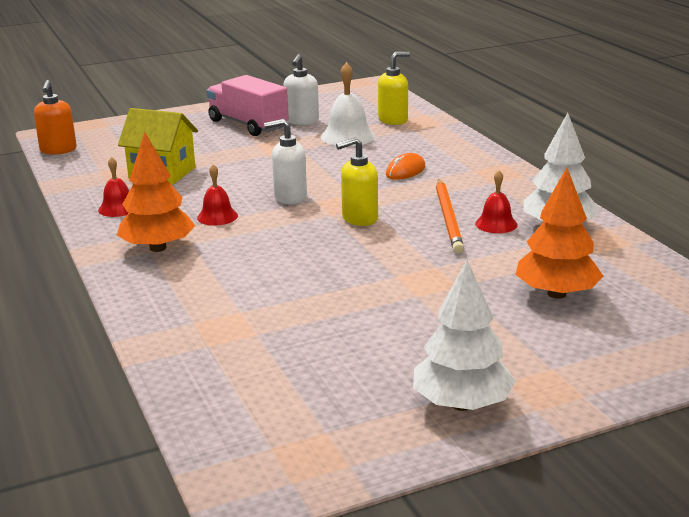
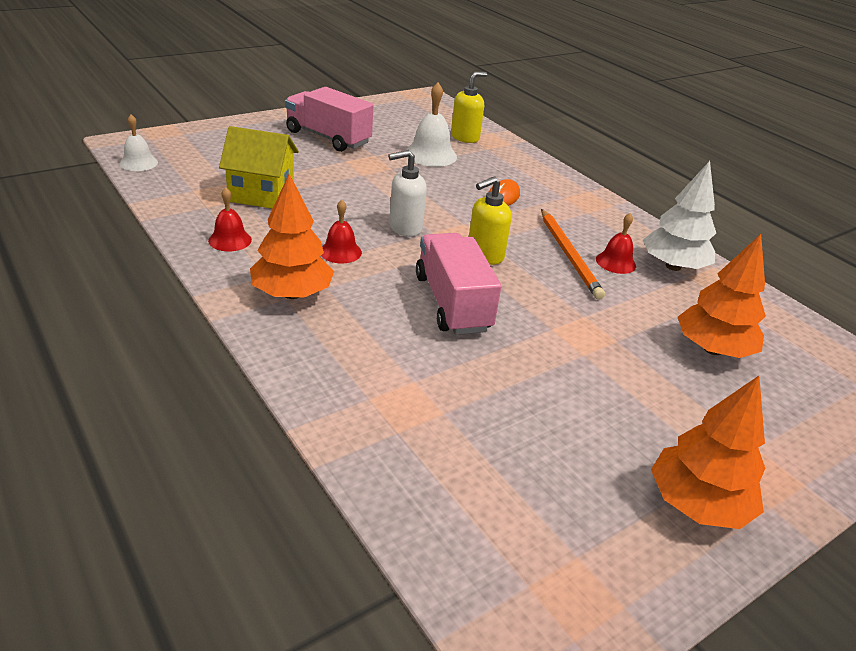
camera: 15 degrees left, 10 degrees up
orange soap dispenser [34,80,77,155] -> white bell [119,114,158,171]
white soap dispenser [283,54,319,125] -> none
white tree [413,260,516,411] -> orange tree [651,376,765,529]
none -> pink truck [416,233,501,335]

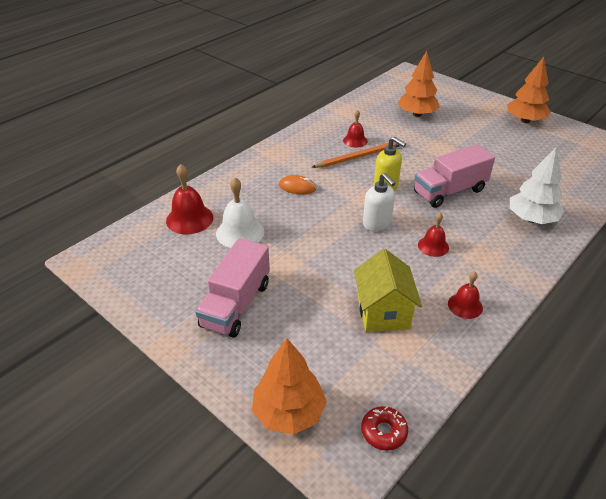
camera: 100 degrees left, 5 degrees up
white bell [119,114,158,171] -> red donut [361,406,408,451]
orange tree [250,174,334,299] -> orange tree moved to [252,338,327,435]
yellow soap dispenser [451,72,487,143] -> red bell [166,164,213,234]
white tree [643,161,716,271] -> white tree moved to [510,148,564,224]

